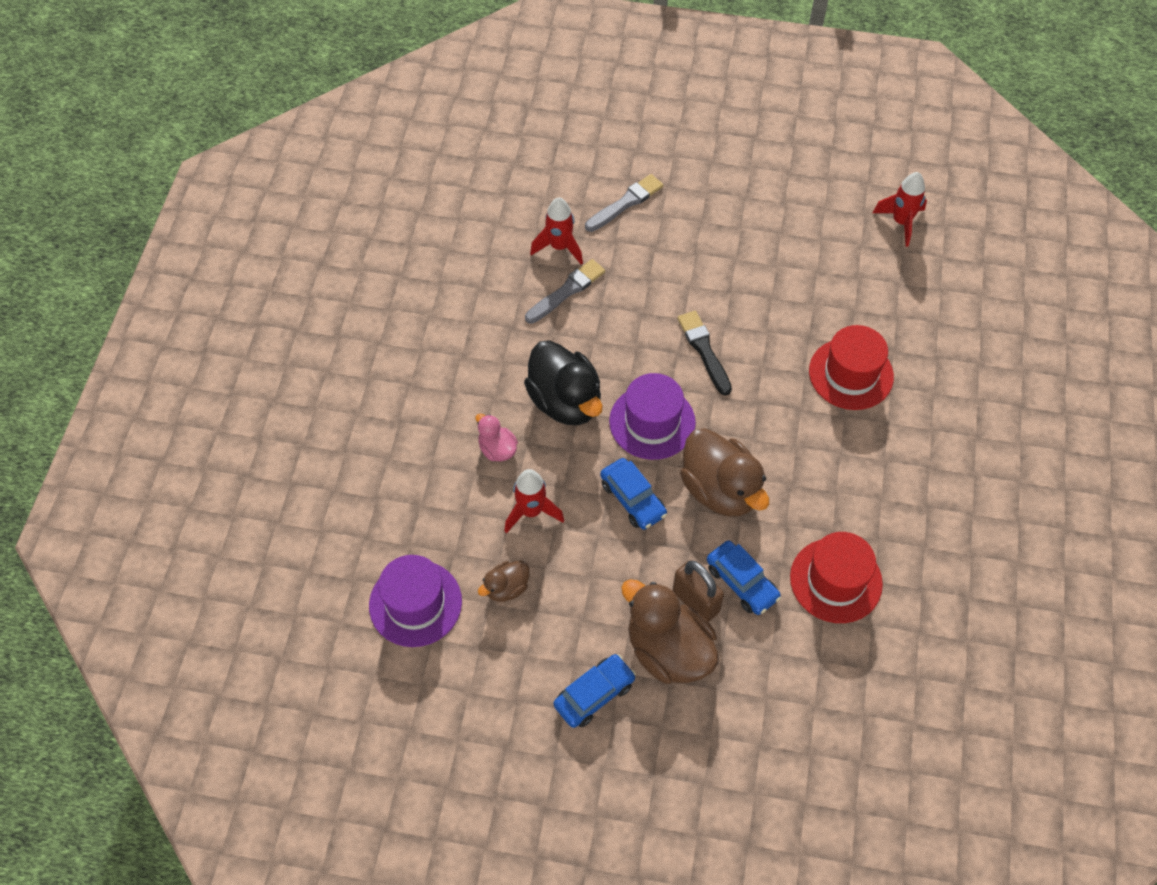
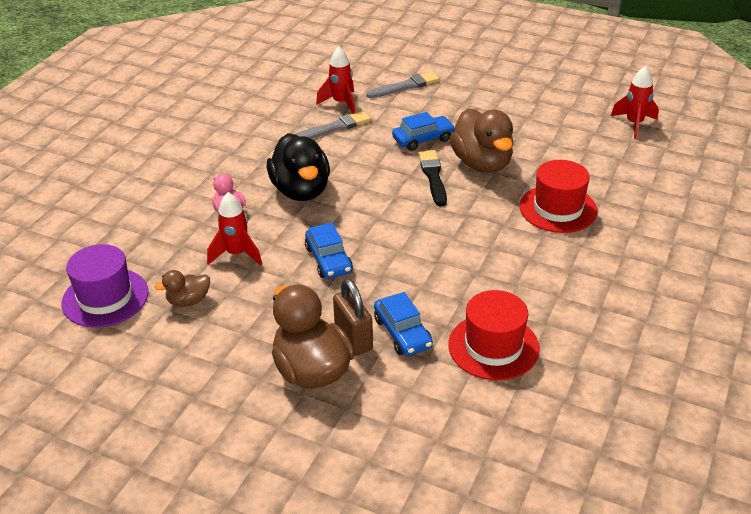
camera: 15 degrees right, 20 degrees down
blue car [553,654,636,728] -> blue car moved to [392,112,455,151]
purple hat [609,373,696,460] -> none
brown duck [680,428,769,517] -> brown duck moved to [450,108,514,173]

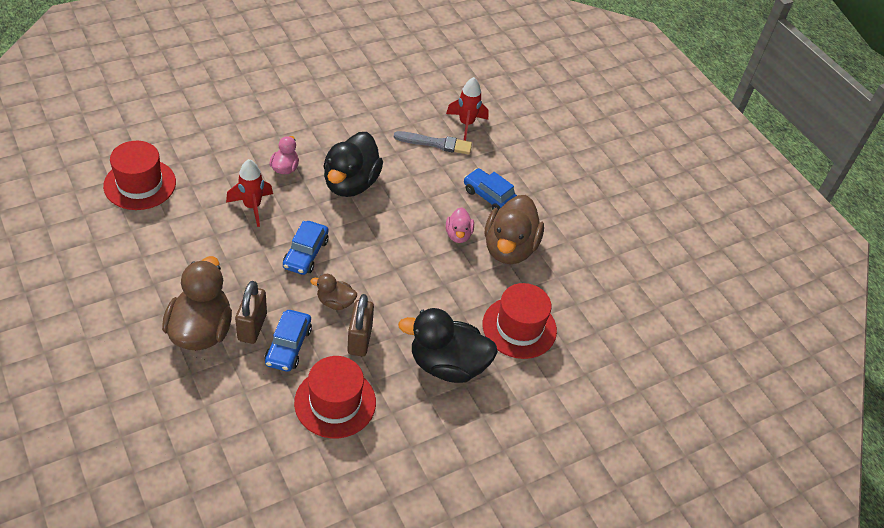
camera: 30 degrees right, 10 degrees up
purple hat [62,244,149,328] -> red hat [103,141,176,210]
brown duck [155,270,210,307] -> brown duck moved to [310,274,357,310]
grey brush [366,72,440,98] -> none
blue car [392,112,455,151] -> blue car turned 150 degrees counterclockwise [464,168,517,210]
black brush [418,150,447,207] -> pink duck [446,207,474,243]
red rocket [611,66,659,139] -> none
none -> brown padlock [348,294,374,356]
none -> black duck [398,308,498,383]

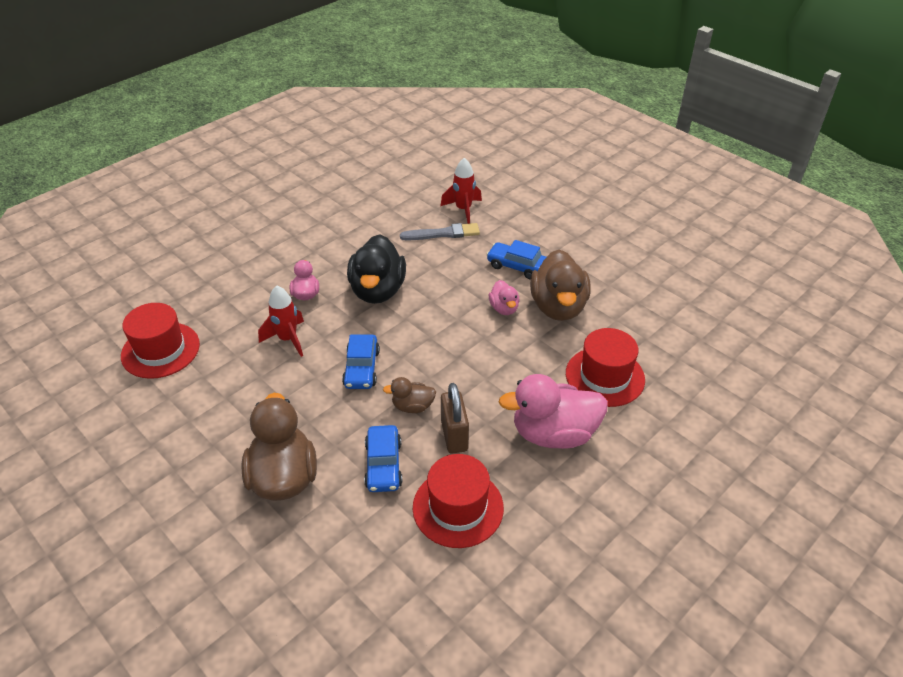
camera: 10 degrees left, 5 degrees down
brown padlock [235,281,267,344] -> none
black duck [398,308,498,383] -> pink duck [499,374,608,449]

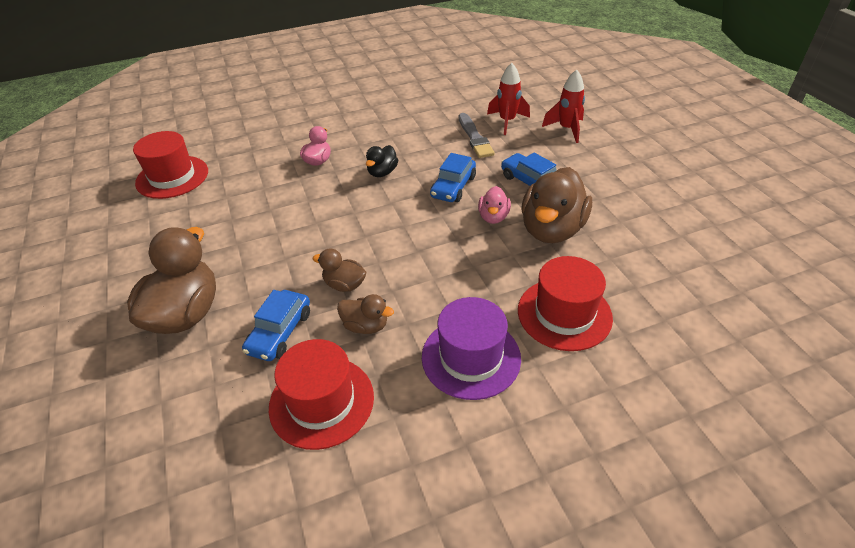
camera: 25 degrees right, 0 degrees up
red rocket [258,286,304,357] -> red rocket moved to [542,70,585,143]
blue car [342,334,380,389] -> blue car moved to [430,153,476,202]
black duck [347,234,406,304] -> black duck [366,145,398,177], size x0.50
grey brush [400,223,480,241] -> grey brush turned 60 degrees clockwise [459,113,495,158]
brown padlock [441,383,469,454] -> brown duck [337,294,394,334]
pink duck [499,374,608,449] -> purple hat [422,297,521,400]

